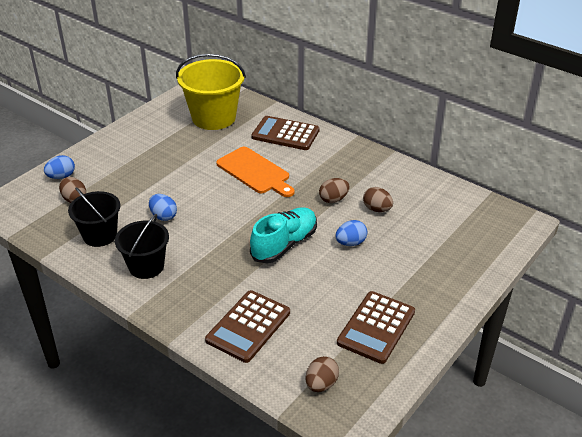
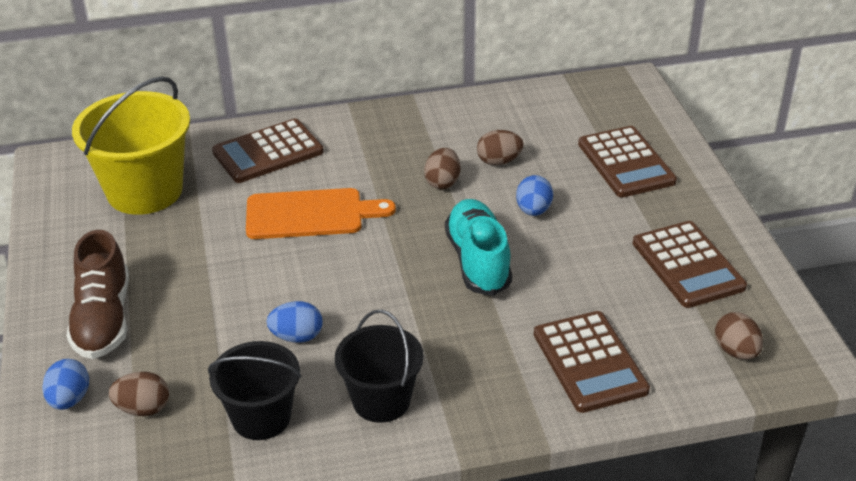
camera: 50 degrees left, 0 degrees up
none -> brown shoe [66,230,129,359]
none -> brown calculator [578,126,677,197]

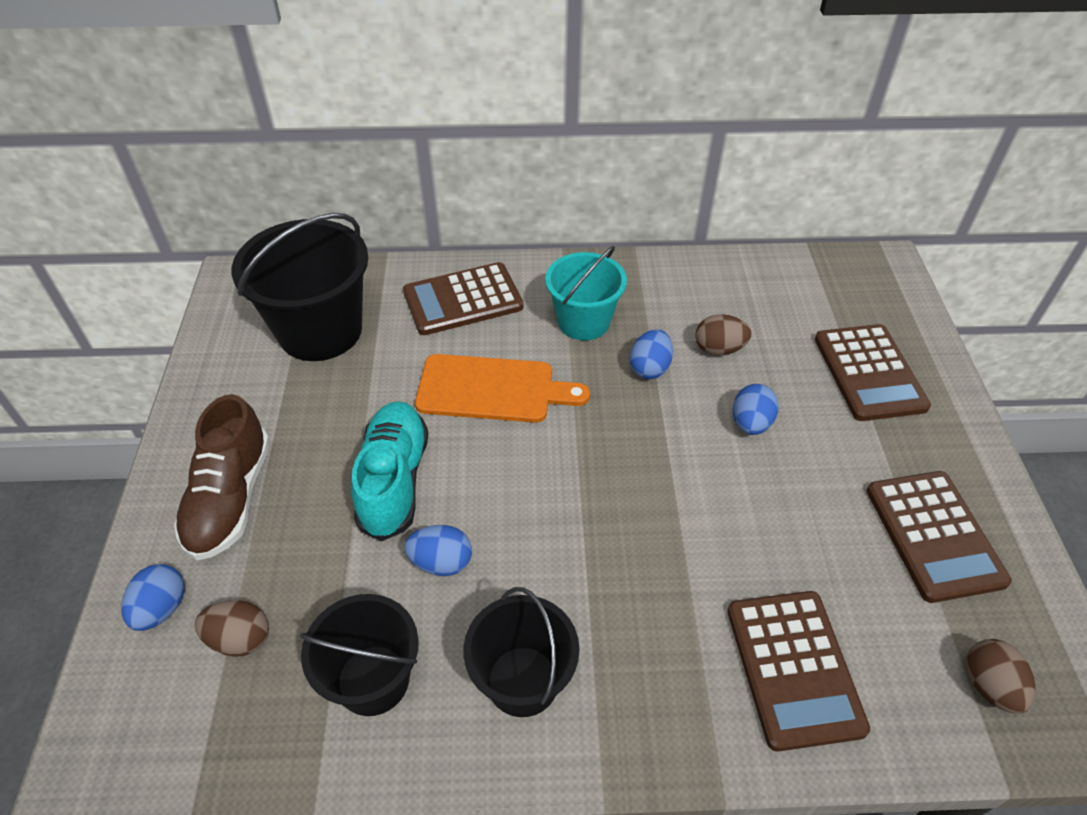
camera: 10 degrees right, 10 degrees up
yellow bucket [72,76,190,215] -> black bucket [232,213,368,361]
brown egg [424,148,460,189] -> blue egg [630,329,673,379]
turquoise shoe [445,199,512,296] -> turquoise shoe moved to [351,401,428,541]
none -> turquoise bucket [545,246,627,340]

